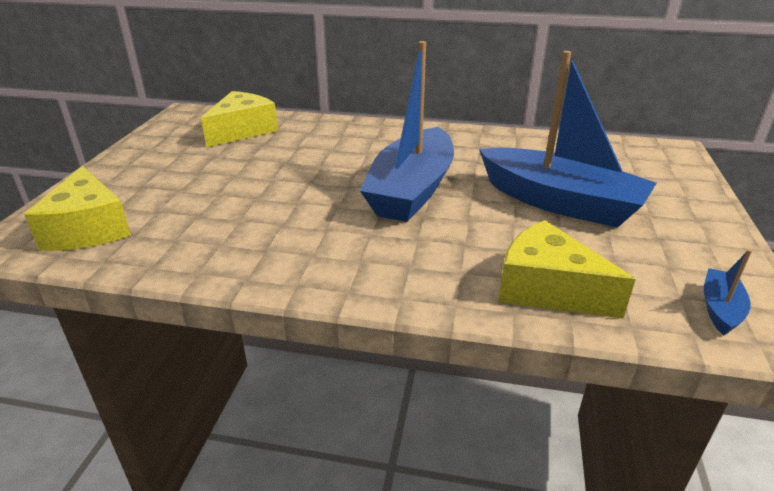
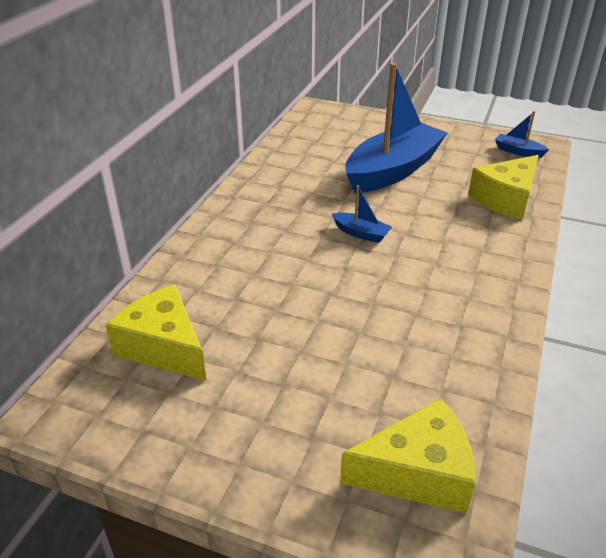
camera: 80 degrees left, 5 degrees up
blue boat [360,41,454,222] -> blue boat [332,185,392,243], size x0.41

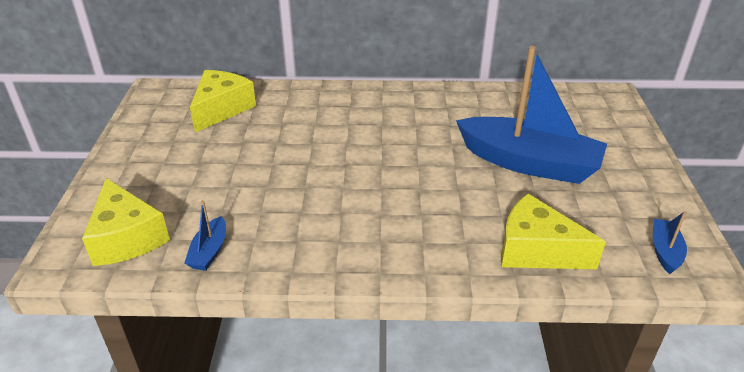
camera: 70 degrees right, 0 degrees up
blue boat [332,185,392,243] -> blue boat moved to [184,200,226,271]

